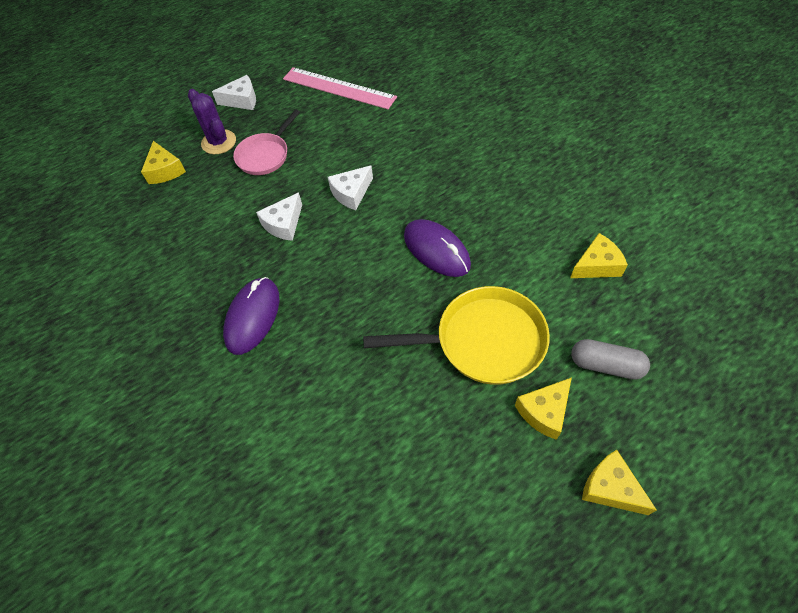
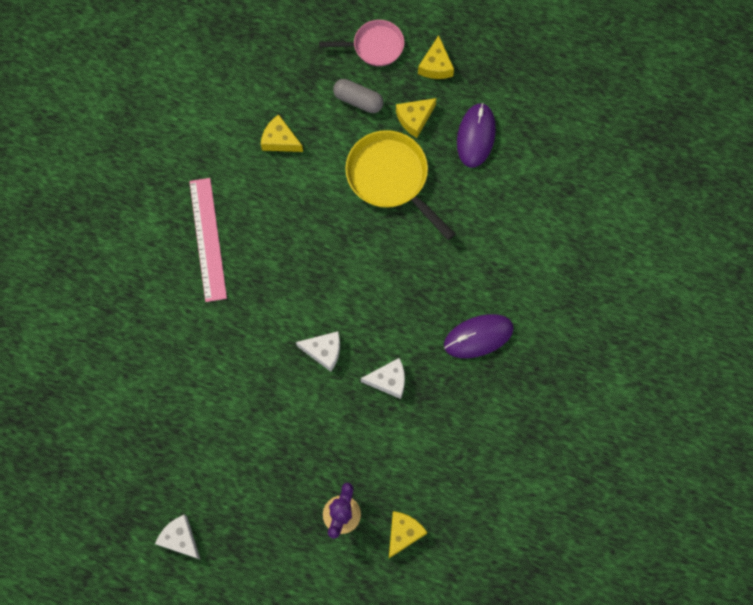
camera: 130 degrees left, 15 degrees up
white cheese [212,75,256,110] -> white cheese moved to [155,515,200,559]
pink pan [233,109,300,175] -> pink pan moved to [319,20,404,66]
pink ruler [283,67,397,109] -> pink ruler moved to [189,178,227,302]
purple mouse [404,219,471,277] -> purple mouse moved to [457,103,496,168]
yellow cheese [515,377,572,440] -> yellow cheese turned 135 degrees clockwise [396,98,437,138]
grey capsule [571,339,650,380] -> grey capsule turned 45 degrees counterclockwise [333,79,384,113]

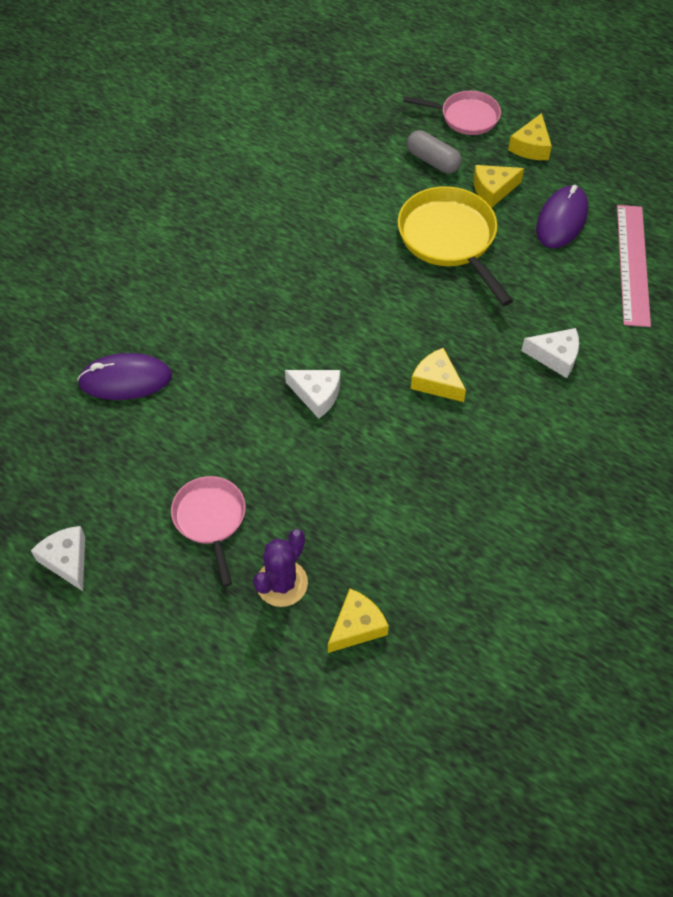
camera: 15 degrees right, 15 degrees down
pink ruler [189,178,227,302] -> pink ruler moved to [617,205,651,327]
yellow cheese [261,114,303,152] -> yellow cheese moved to [411,348,466,402]
white cheese [361,358,405,399] -> white cheese moved to [521,328,579,378]
purple mouse [444,314,514,358] -> purple mouse moved to [77,353,172,400]
none -> pink pan [171,476,246,587]

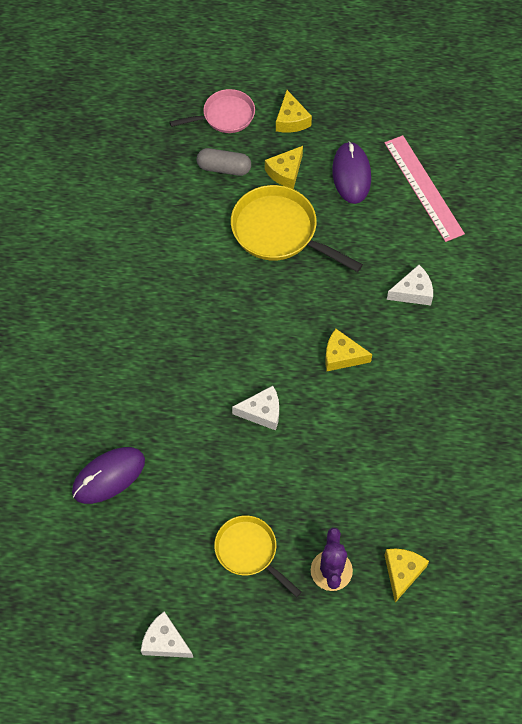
camera: 30 degrees left, 5 degrees up
pink pan [171,476,246,587] -> yellow pan [214,515,302,597]

